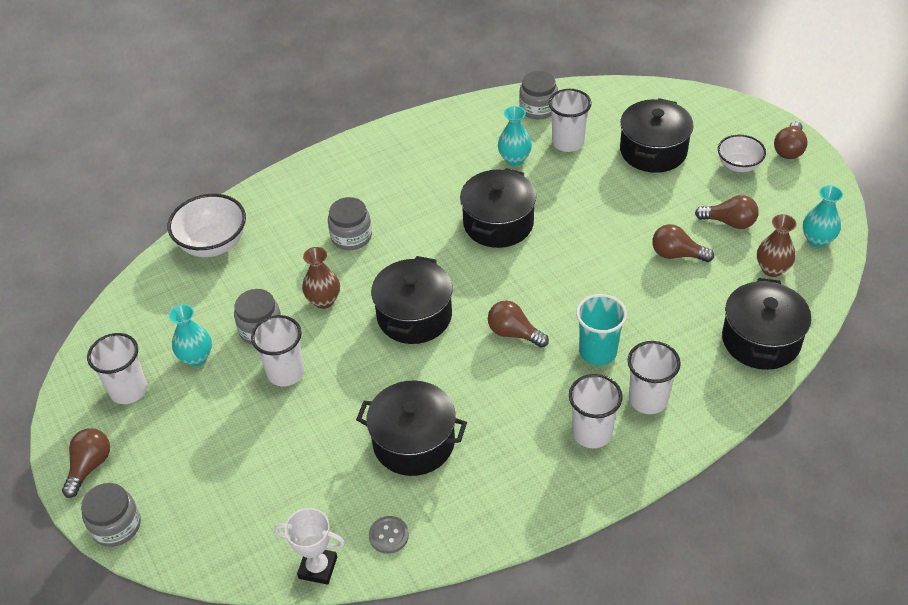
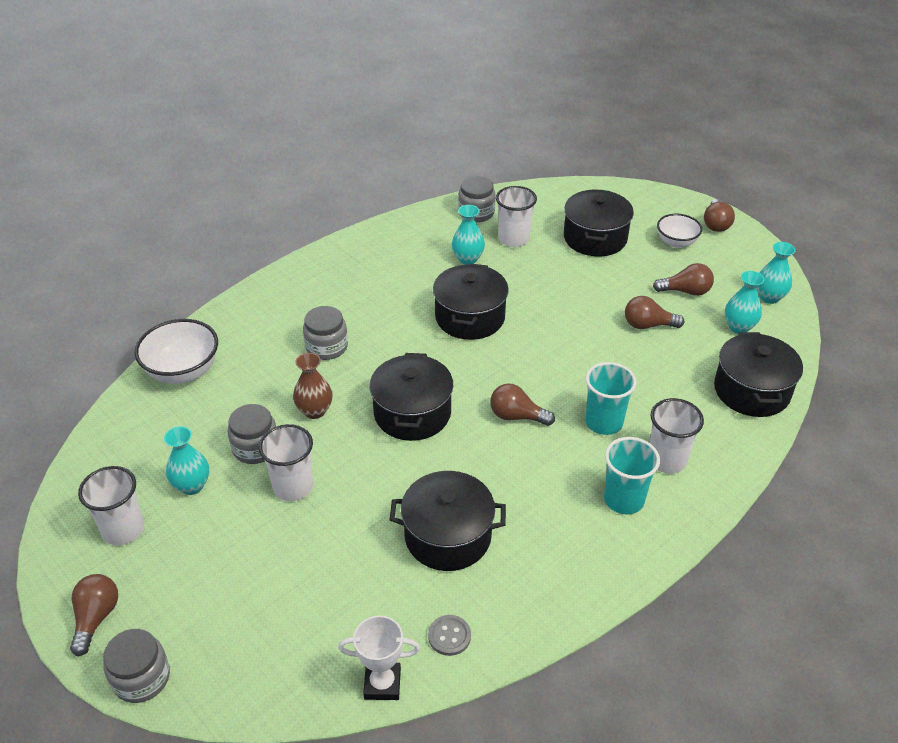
camera: 15 degrees left, 5 degrees down
white cup [569,374,623,448] -> turquoise cup [604,437,660,514]
brown vase [757,214,797,277] -> turquoise vase [725,271,764,334]

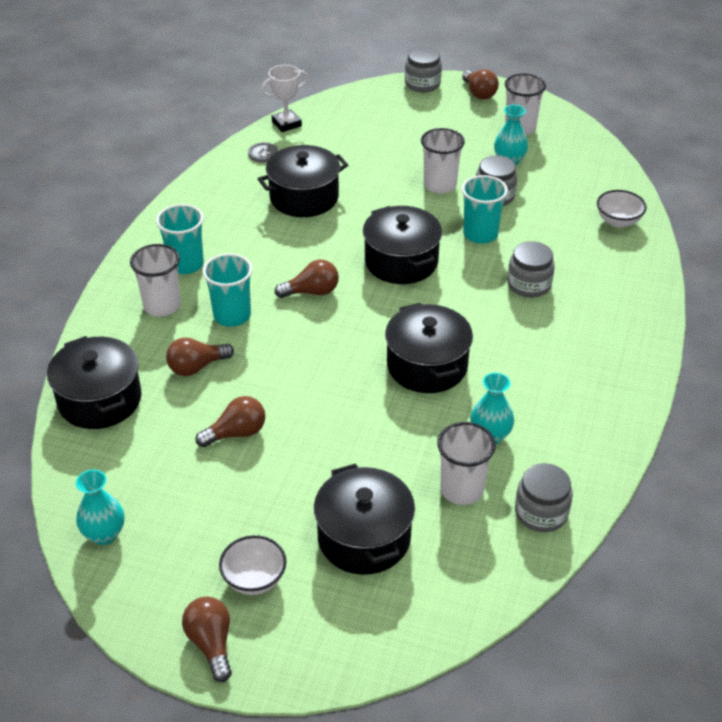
camera: 150 degrees right, 0 degrees up
white bowl [135,319,218,384] -> white bowl [597,190,647,228], size x0.64
brown vase [293,353,333,419] -> turquoise cup [462,175,508,244]
brown light bulb [653,263,714,296] -> brown light bulb moved to [166,337,234,376]
turquoise vase [725,271,764,334] -> none

